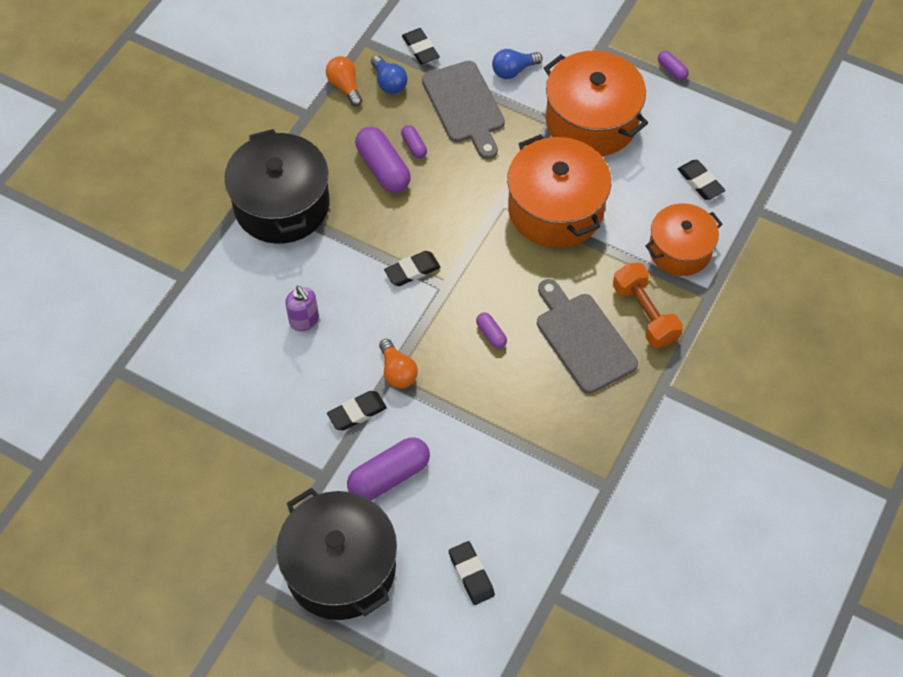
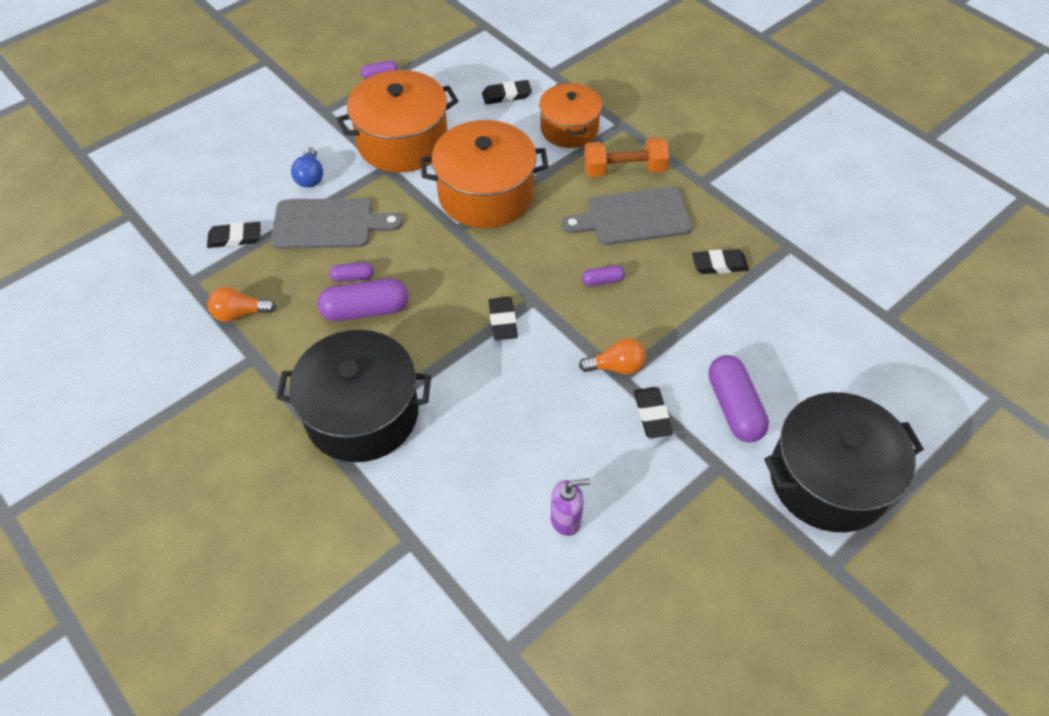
camera: 70 degrees left, 5 degrees down
purple soap dispenser [285,286,319,331] -> purple soap dispenser moved to [550,479,591,536]
blue light bulb [371,55,408,94] -> none
black eraser [449,541,495,605] -> black eraser moved to [692,249,749,274]

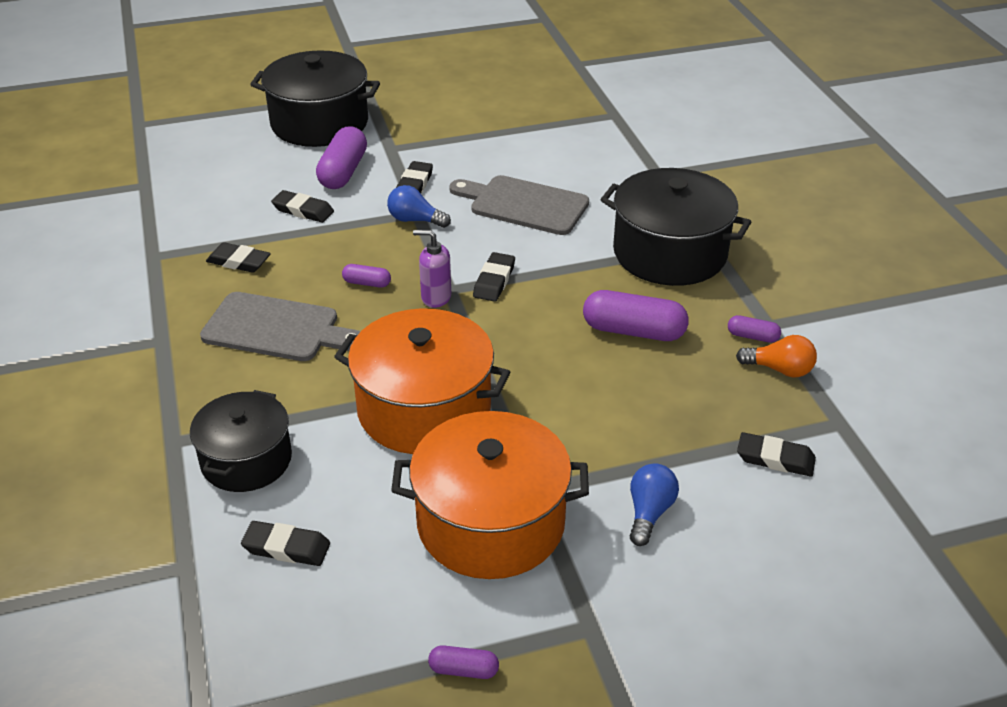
camera: 155 degrees left, 15 degrees down
grey cutting board [271,198,403,249] -> grey cutting board moved to [449,175,589,235]
purple capsule [330,262,374,282] -> purple capsule moved to [728,315,781,343]
orange pot [539,82,602,148] -> black pot [190,390,292,492]
purple soap dispenser [550,479,591,536] -> purple soap dispenser moved to [413,230,451,308]
orange light bulb [579,338,646,375] -> blue light bulb [387,185,451,228]
orange dumbbell [584,137,669,177] -> none
none -> black eraser [271,190,334,223]

